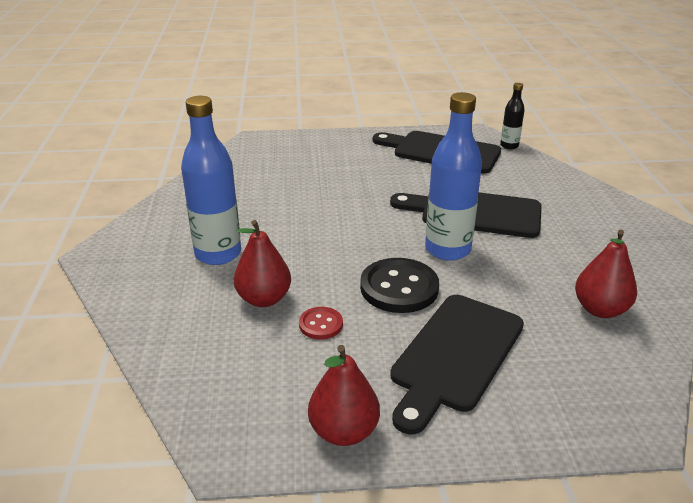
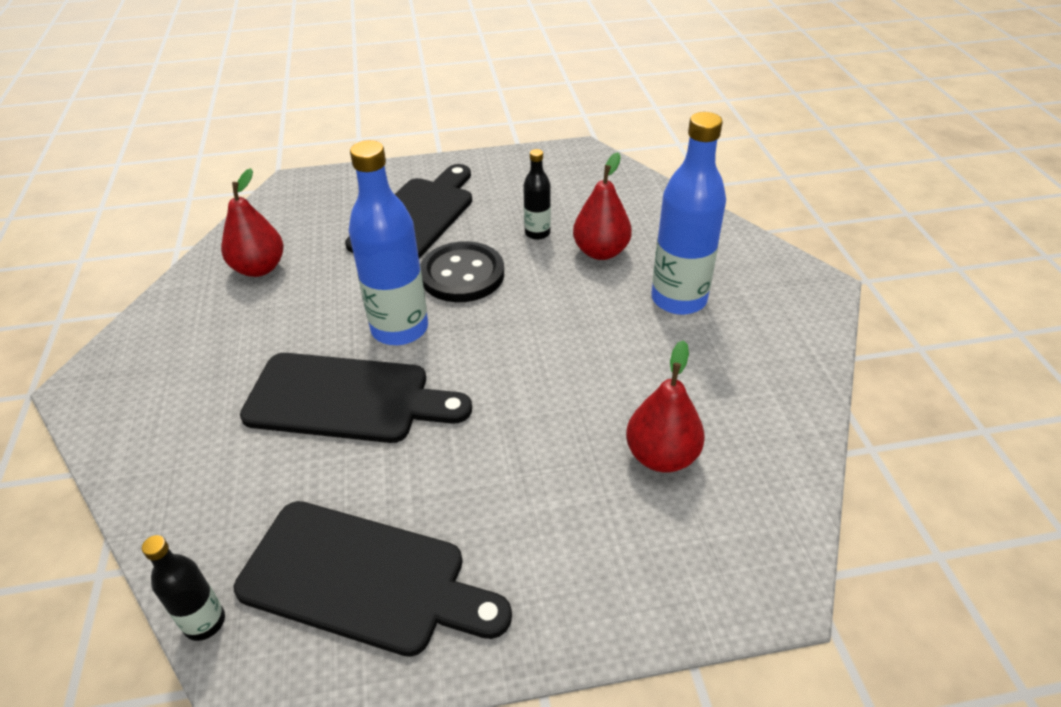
camera: 175 degrees right, 10 degrees up
red button [299,307,343,340] -> black bottle [523,149,551,240]
red pear [308,345,380,446] -> red pear moved to [626,340,705,472]

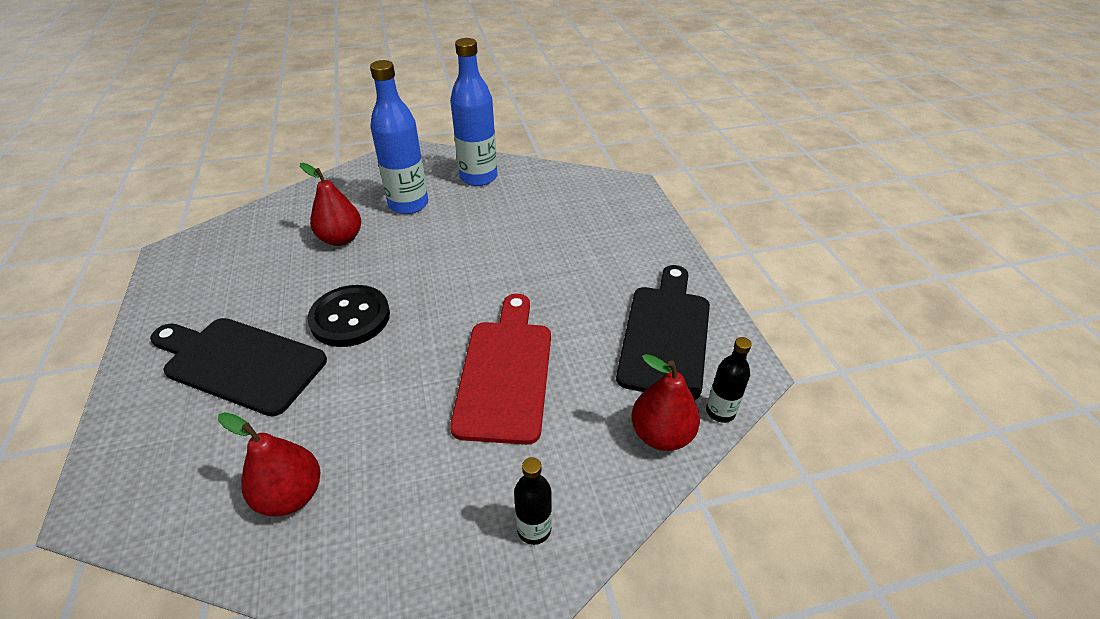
camera: 95 degrees left, 0 degrees up
black cutting board [240,353,472,443] -> red cutting board [450,294,551,445]
blue bottle [349,140,428,345] -> blue bottle moved to [450,38,498,186]
black bottle [523,149,551,240] -> black bottle moved to [514,457,552,545]
red pear [626,340,705,472] -> red pear moved to [631,354,700,451]

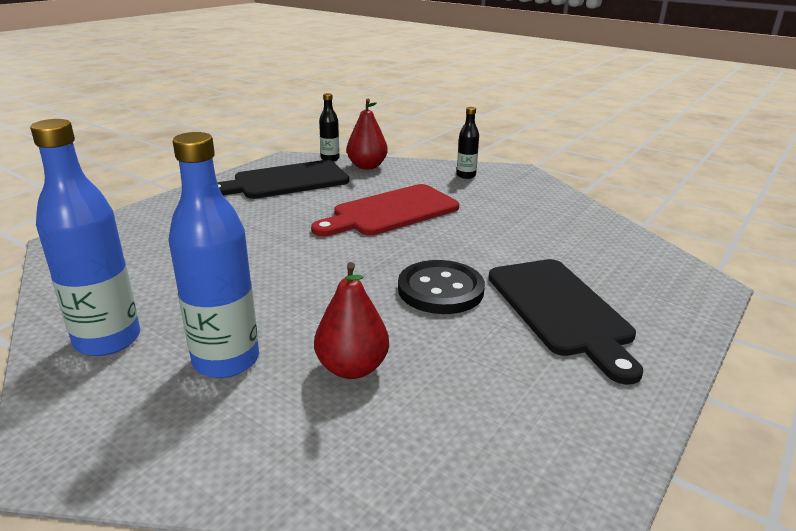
camera: 130 degrees left, 15 degrees down
red pear [218,412,321,517] -> none

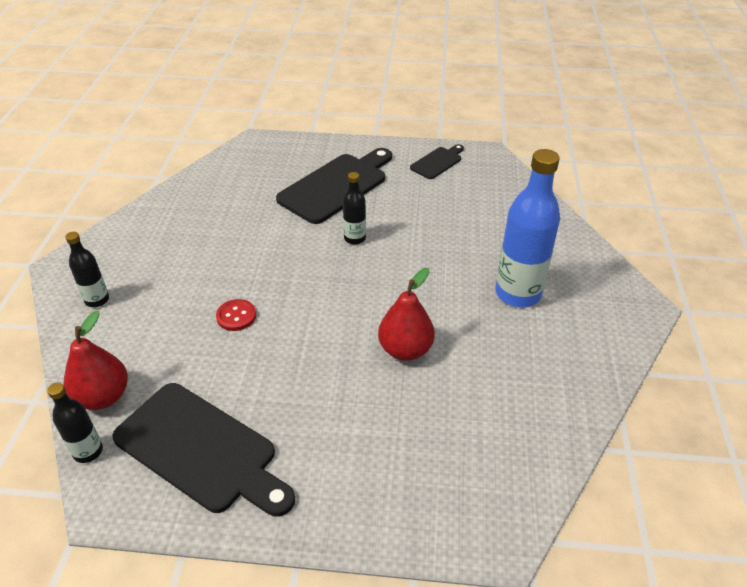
camera: 120 degrees left, 15 degrees up
blue bottle [30,119,140,356] -> none
red cutting board [311,184,459,236] -> red button [216,299,256,331]
red pear [314,262,389,379] -> red pear moved to [378,268,435,361]
black button [398,260,485,314] -> black bottle [343,172,366,245]
none -> black cutting board [410,144,464,179]

